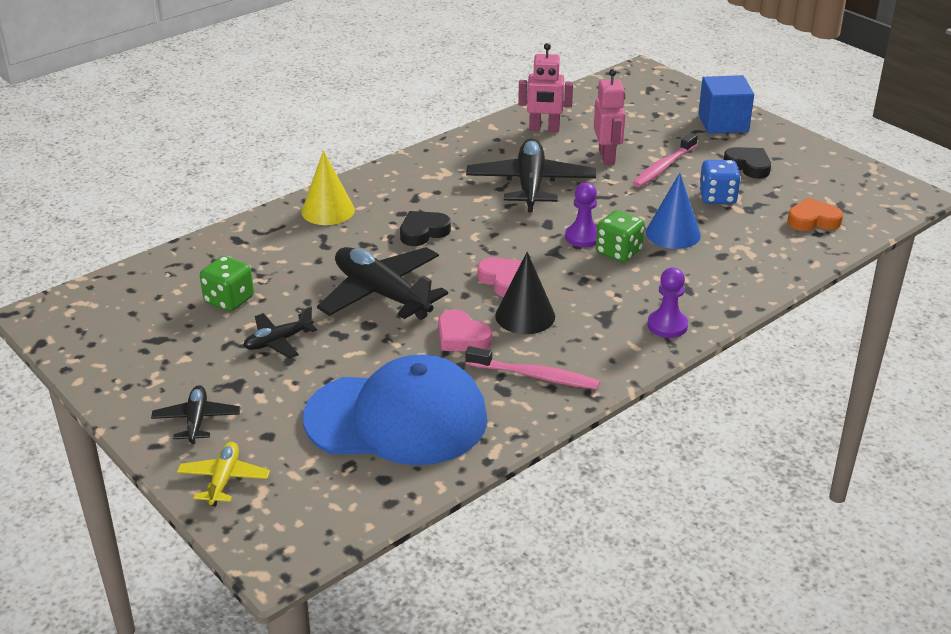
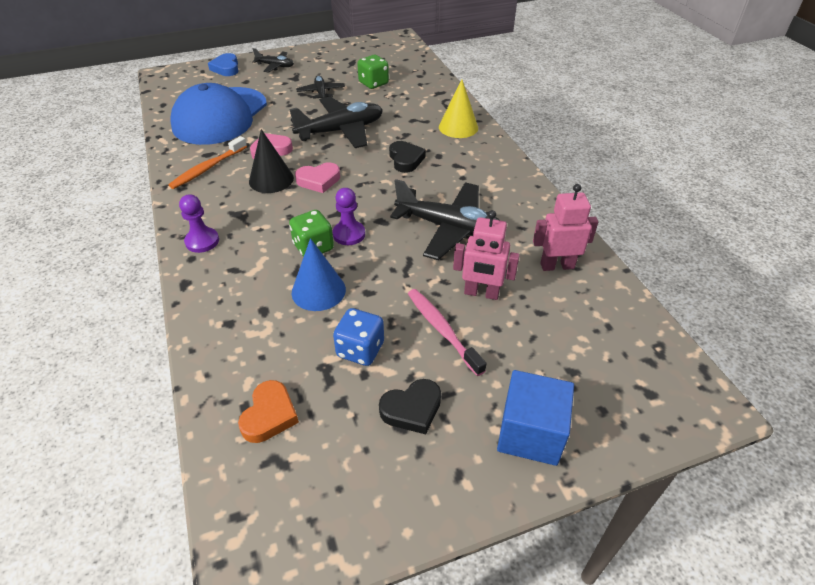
camera: 110 degrees right, 10 degrees up
yellow plane [177,442,270,506] -> blue heart [208,53,238,76]
pink toothbrush [465,346,600,390] -> orange toothbrush [168,136,247,189]
pink robot [518,43,573,132] -> pink robot turned 60 degrees clockwise [533,184,598,271]

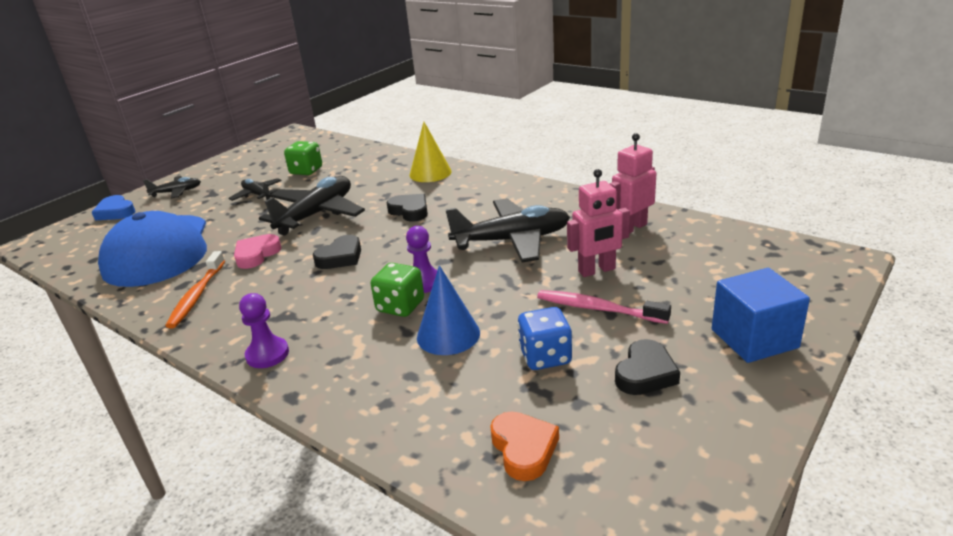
camera: 30 degrees left, 15 degrees down
black cone [249,129,294,193] -> none
pink heart [295,162,340,193] -> black heart [313,235,361,269]

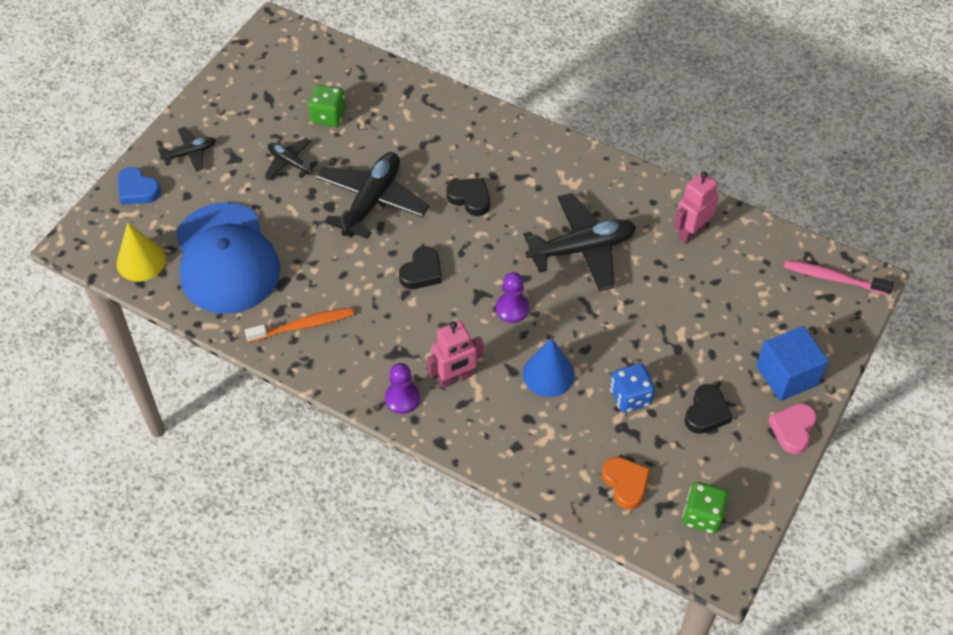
camera: 10 degrees left, 25 degrees up
orange toothbrush [165,251,225,328] -> orange toothbrush turned 105 degrees counterclockwise [245,307,354,343]
pink heart [234,234,282,269] -> pink heart moved to [768,403,817,454]
green dice [371,263,424,317] -> green dice moved to [682,482,729,534]
yellow cone [410,122,452,182] -> yellow cone moved to [116,222,166,281]
pink toothbrush [537,290,671,324] -> pink toothbrush moved to [784,260,894,295]
pink robot [567,169,630,277] -> pink robot moved to [427,321,483,388]

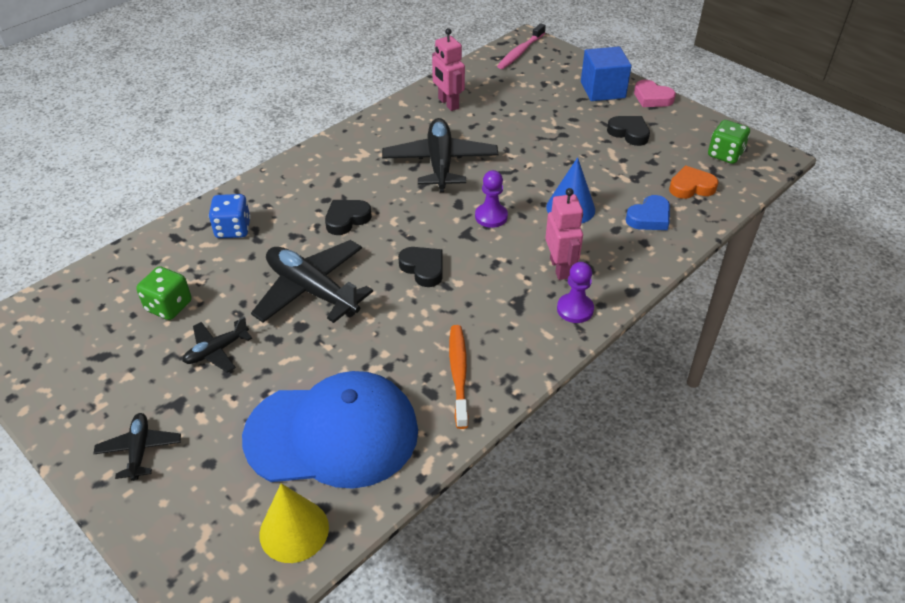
camera: 75 degrees left, 10 degrees down
blue heart [118,167,161,205] -> blue heart moved to [626,195,670,230]
blue dice [610,363,655,413] -> blue dice moved to [208,194,251,238]

